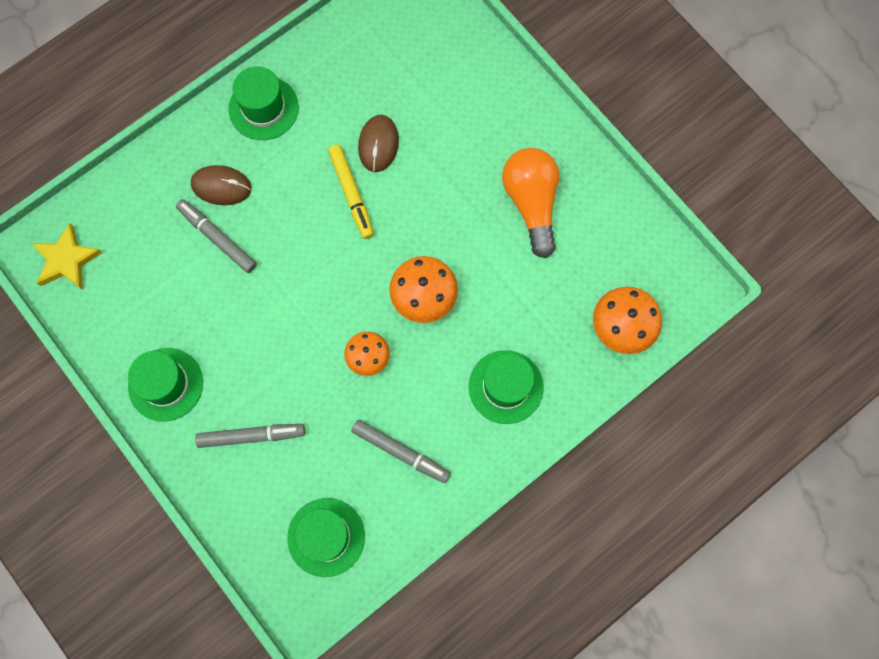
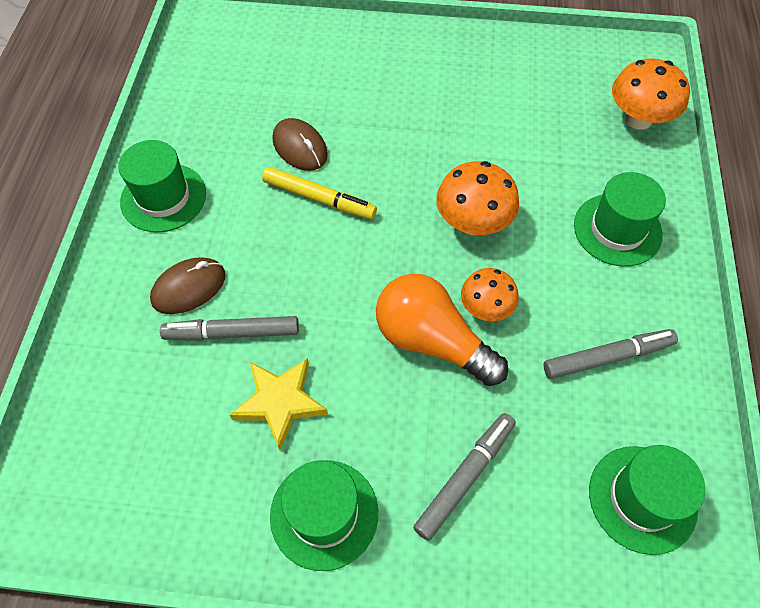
camera: 45 degrees left, 15 degrees down
yellow star [31,223,103,290] -> yellow star moved to [230,358,328,450]
orange light bulb [502,148,559,258] -> orange light bulb moved to [376,274,508,386]

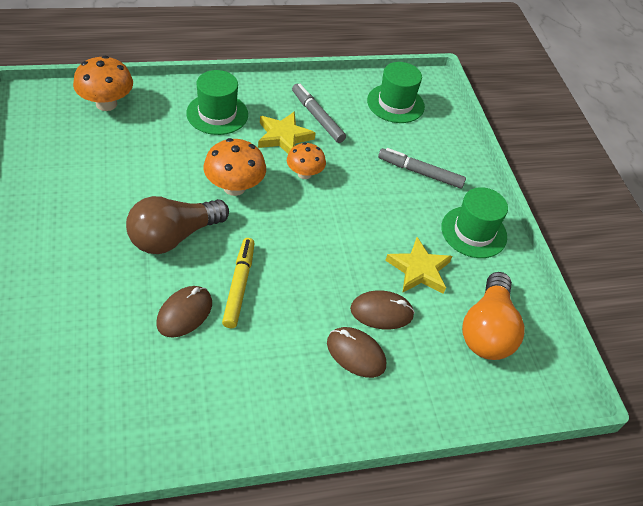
camera: 115 degrees left, 10 degrees down
green hat [119,140,206,232] -> none
grey marker [160,316,299,341] -> brown mouse [350,290,415,330]
orange light bulb [376,274,508,386] -> orange light bulb moved to [462,272,525,360]
none -> brown light bulb [126,196,229,254]
none -> yellow star [258,111,315,154]

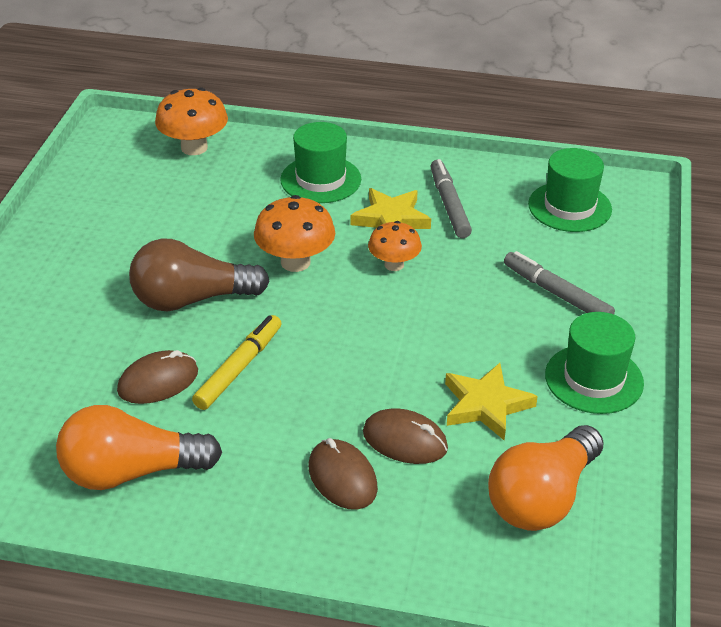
camera: 30 degrees right, 10 degrees down
none -> orange light bulb [56,405,222,490]

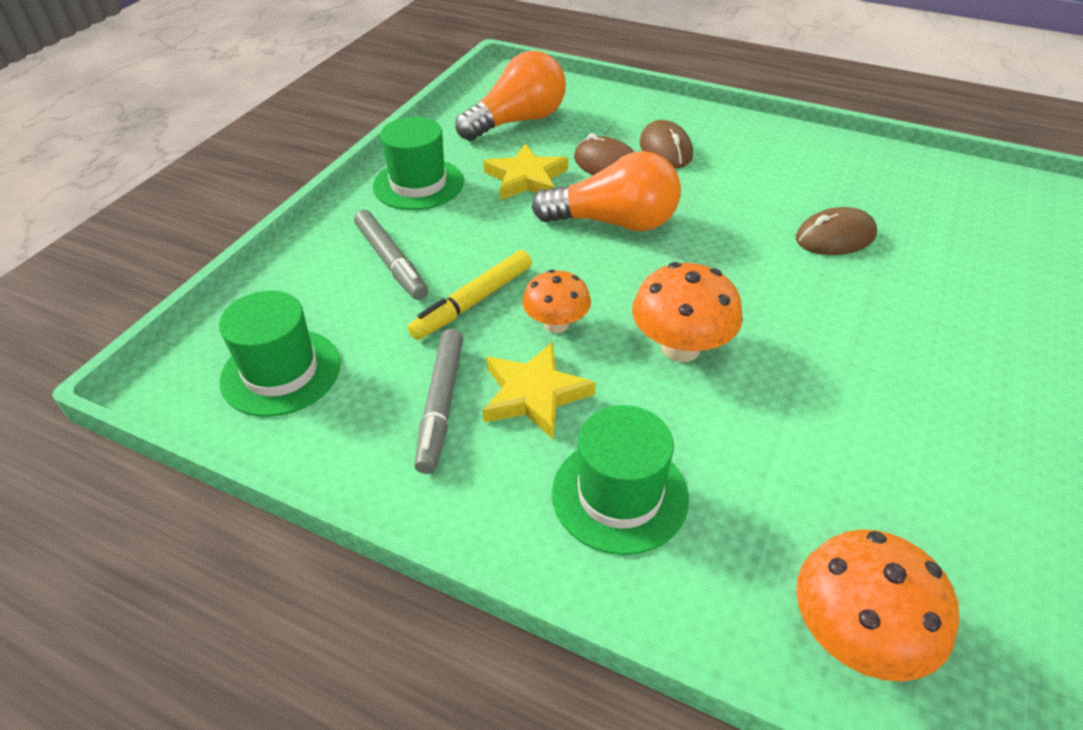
camera: 165 degrees left, 5 degrees up
orange light bulb [56,405,222,490] -> orange light bulb moved to [531,151,681,232]
brown light bulb [129,239,269,311] -> none
yellow marker [192,315,282,410] -> yellow marker moved to [408,250,532,340]

